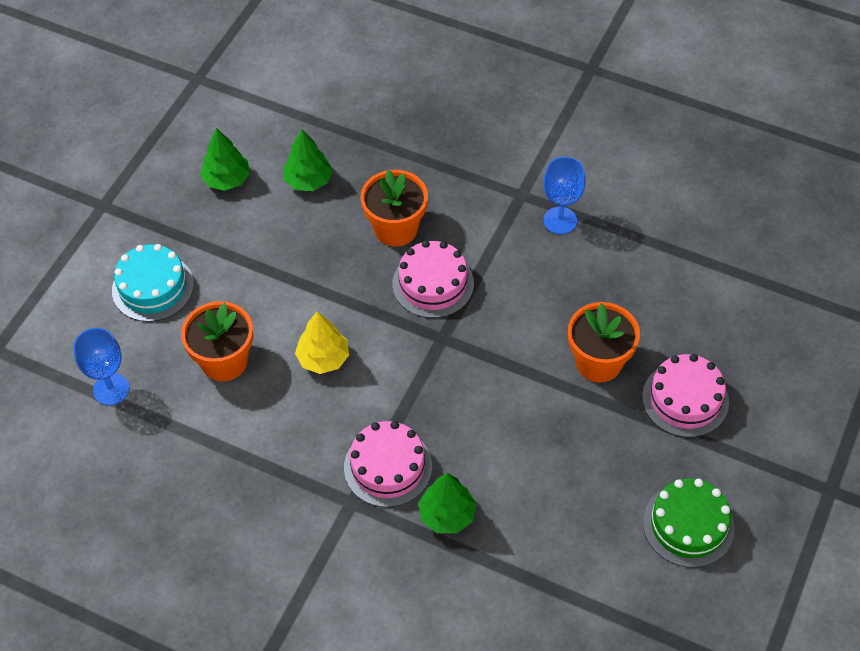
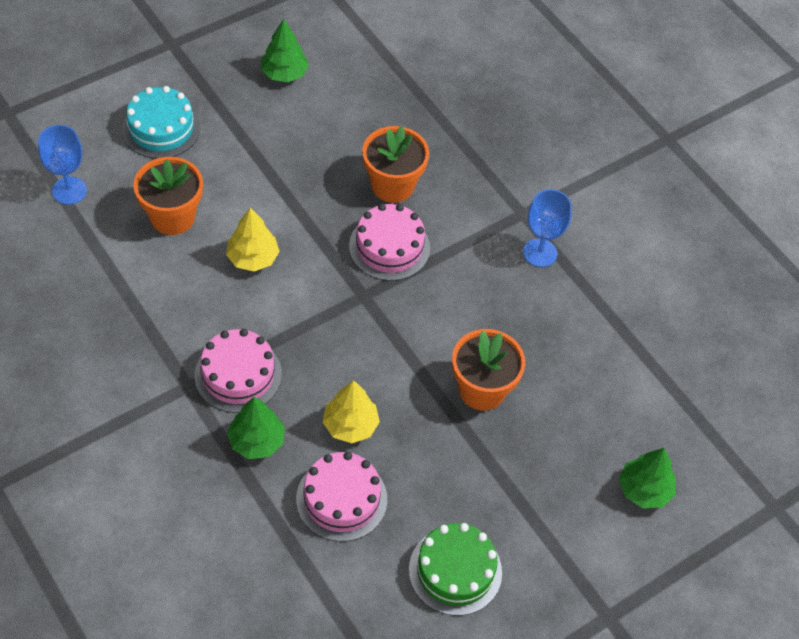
camera: 25 degrees right, 0 degrees up
green tree [283,129,333,191] -> green tree moved to [619,448,676,508]
pink cake [642,354,729,437] -> pink cake moved to [296,452,387,542]
none -> yellow tree [323,380,380,443]

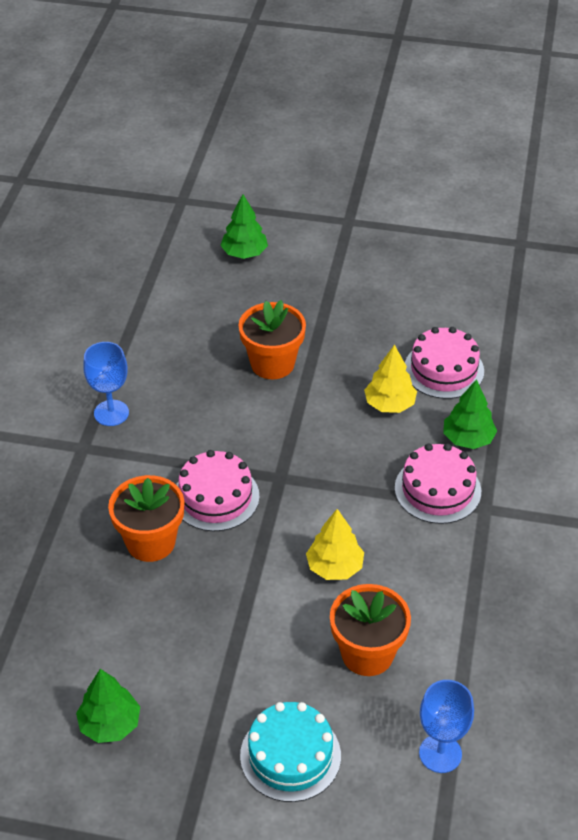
camera: 130 degrees left, 10 degrees down
green cake [409,523,502,616] -> none

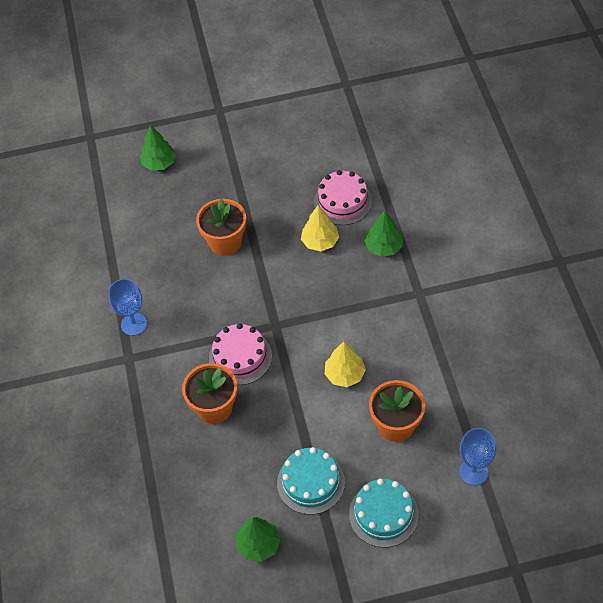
camera: 20 degrees left, 10 degrees up
pink cake [395,443,481,524] -> none
none -> turquoise cake [277,447,345,515]

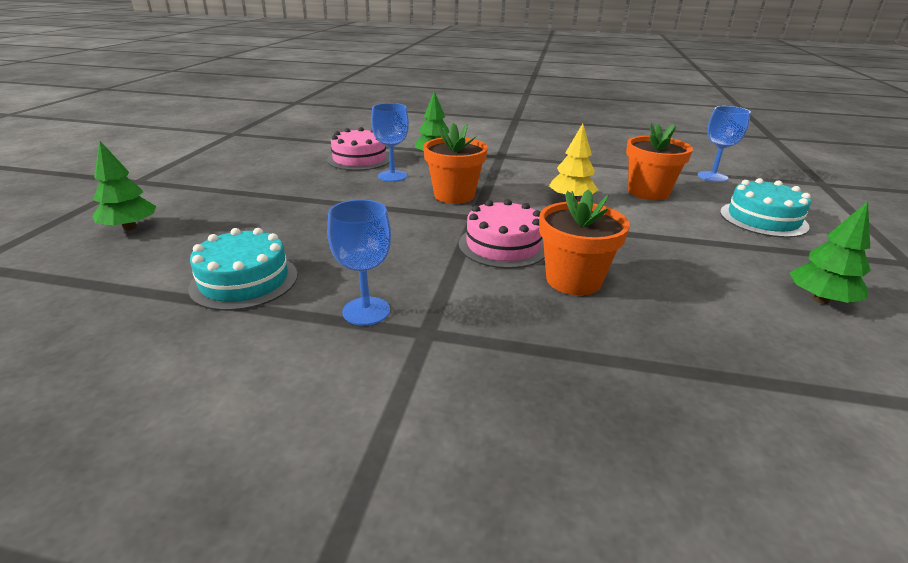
camera: 70 degrees left, 25 degrees down
orange flower pot [196,199,246,256] -> orange flower pot moved to [423,123,488,204]
turquoise cake [277,447,345,515] -> turquoise cake moved to [188,228,298,311]
yellow tree [301,205,339,251] -> blue goblet [371,103,409,182]

